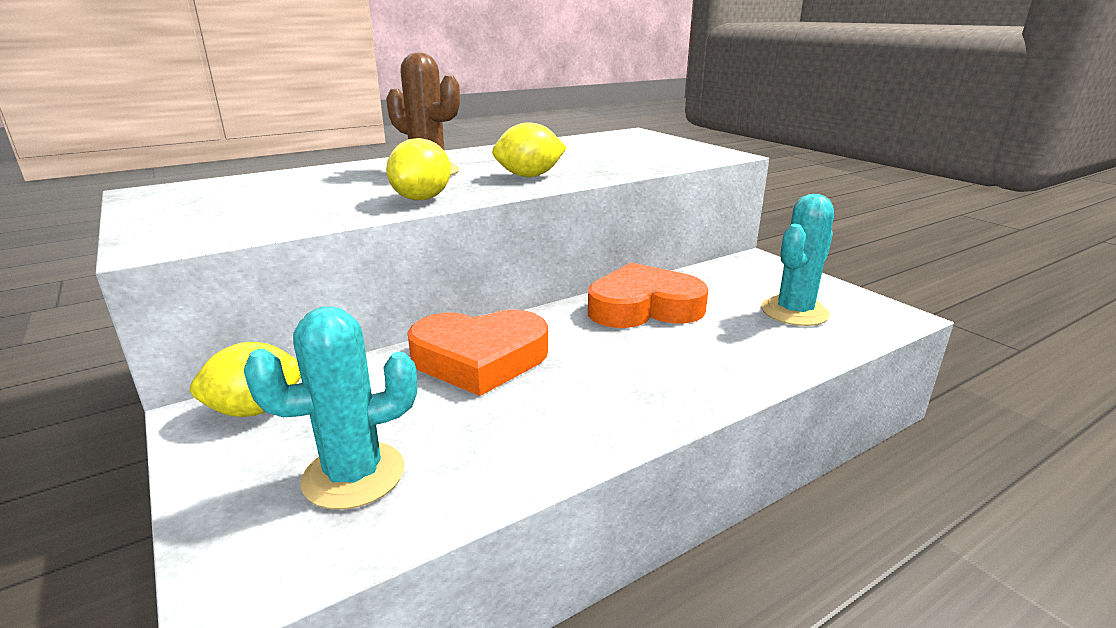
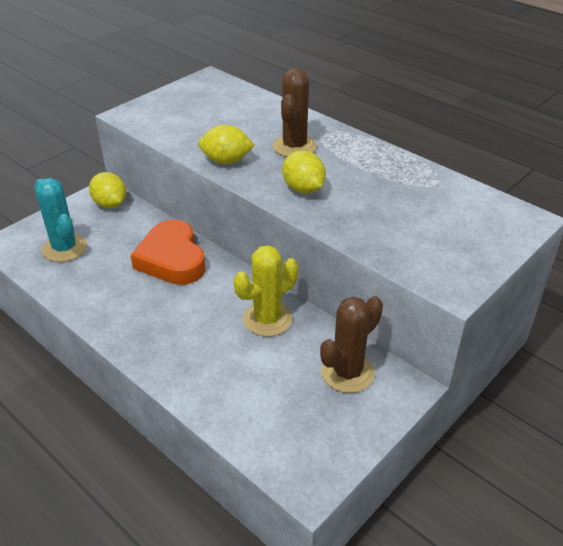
camera: 75 degrees right, 15 degrees up
orange heart [588,262,709,328] -> yellow cactus [234,245,298,337]
turquoise cactus [761,194,834,326] -> none
none -> brown cactus [320,296,383,393]

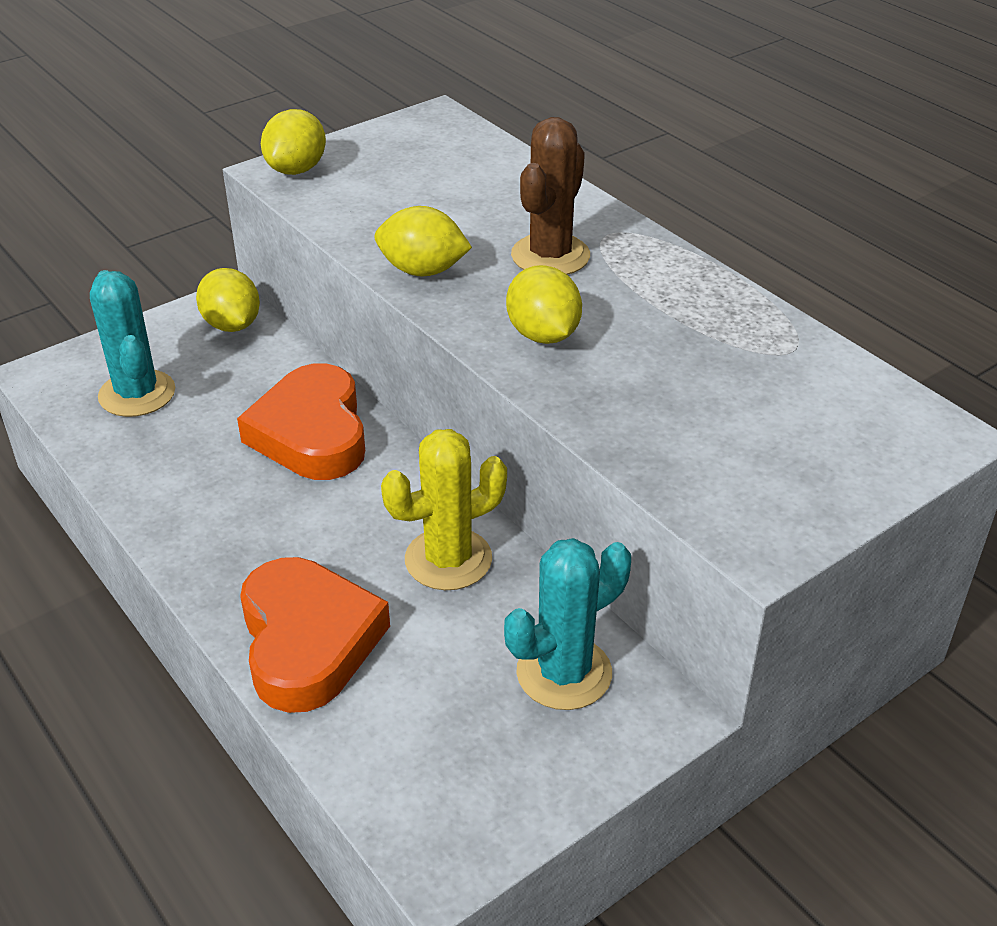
camera: 10 degrees right, 0 degrees up
brown cactus [320,296,383,393] -> turquoise cactus [504,538,631,710]
none -> orange heart [240,557,390,713]
none -> yellow lemon [261,109,326,175]

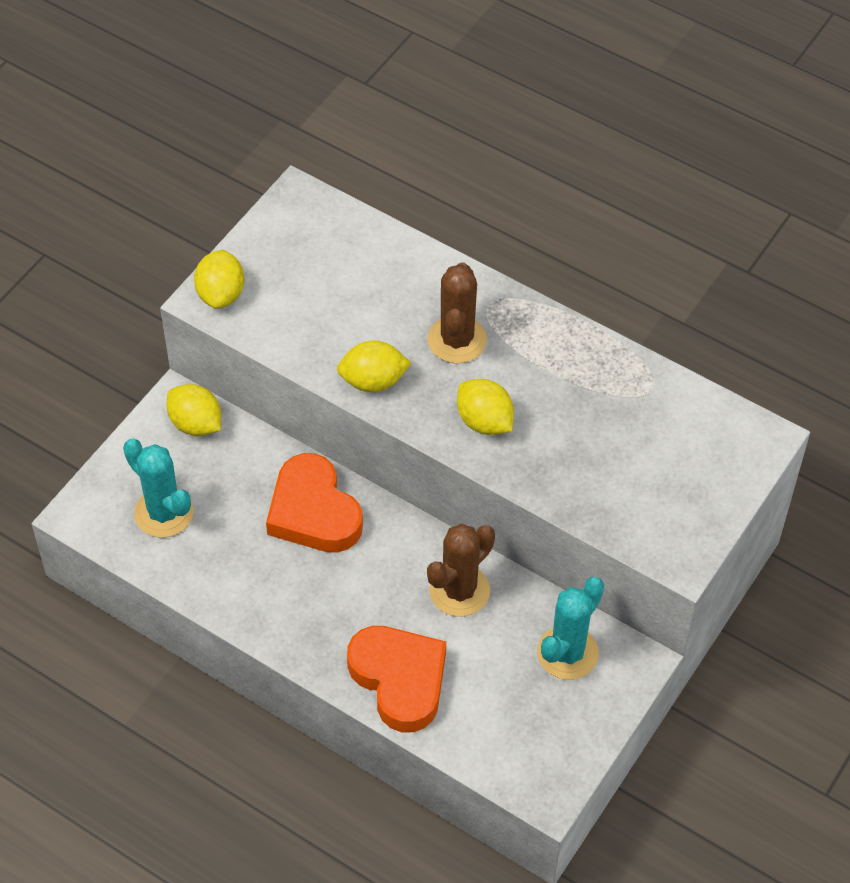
camera: 20 degrees left, 15 degrees up
yellow cactus [381,429,507,590] -> brown cactus [427,524,495,617]

